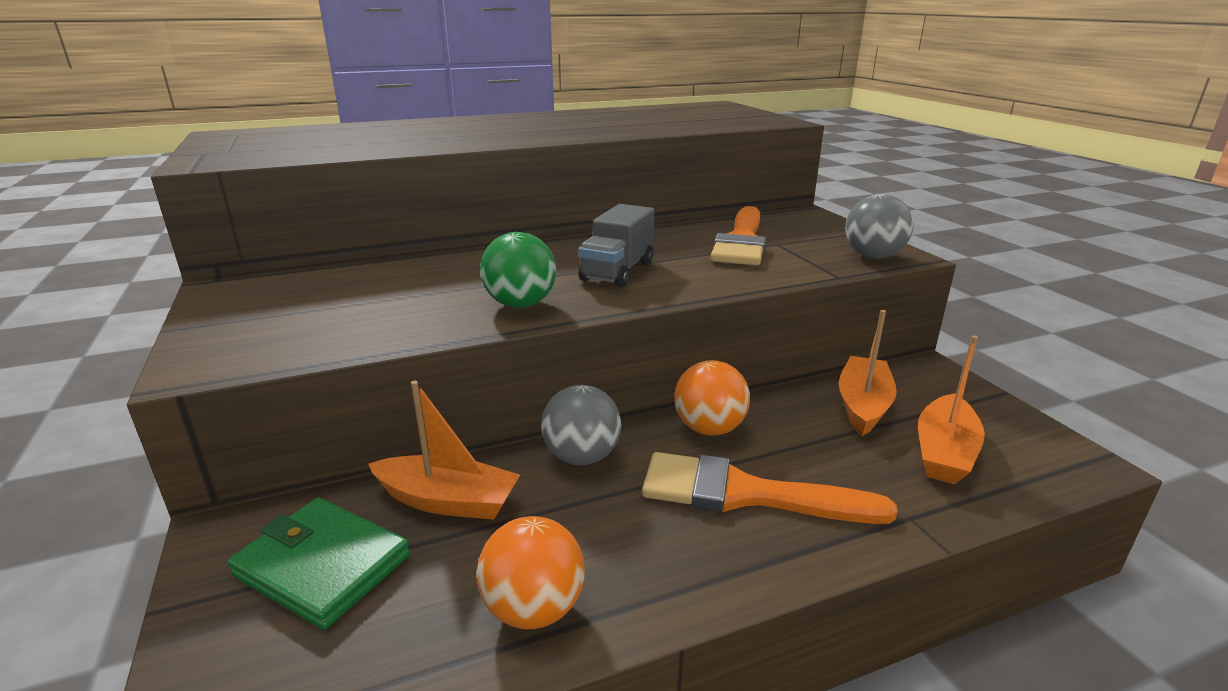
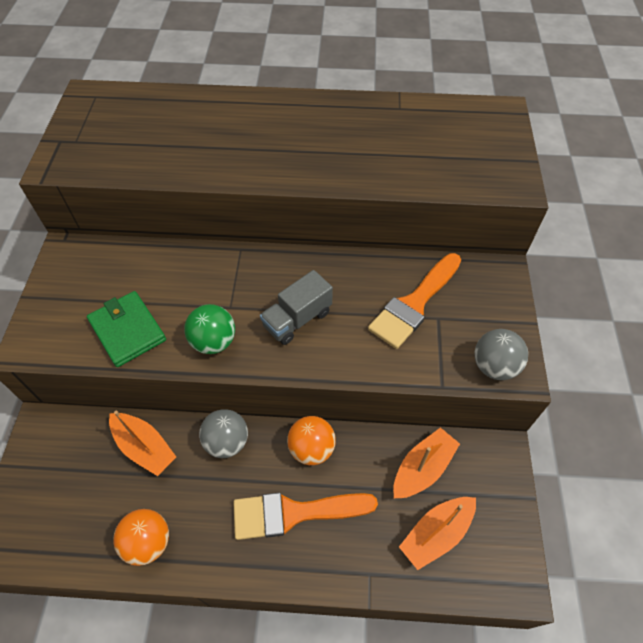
camera: 25 degrees right, 30 degrees up
green wallet [227,498,410,630] -> green wallet moved to [87,291,166,367]
orange brush [642,452,898,524] -> orange brush turned 45 degrees counterclockwise [233,492,378,540]

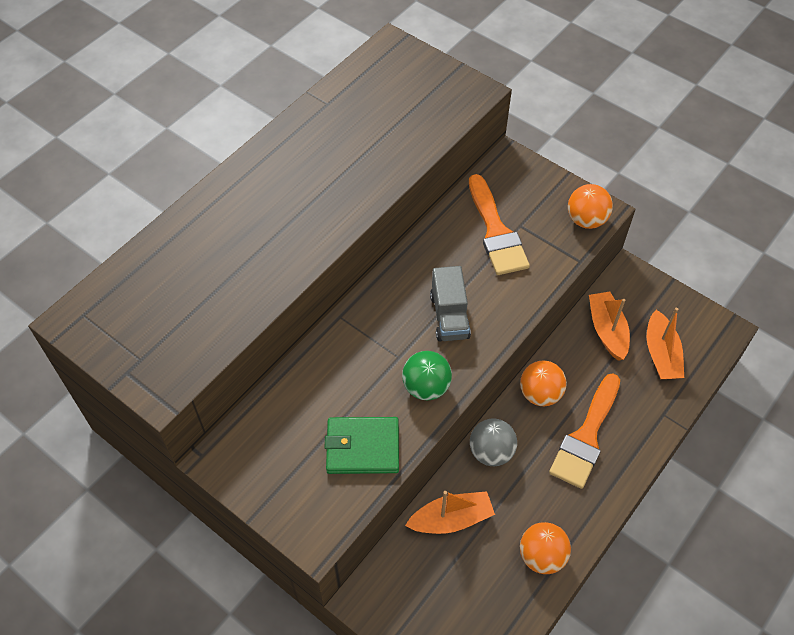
camera: 55 degrees left, 0 degrees up
grey ball [474,329,528,380] -> orange ball [568,184,613,229]

